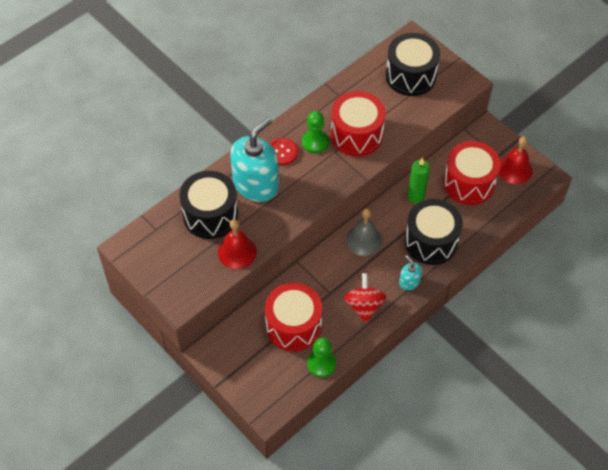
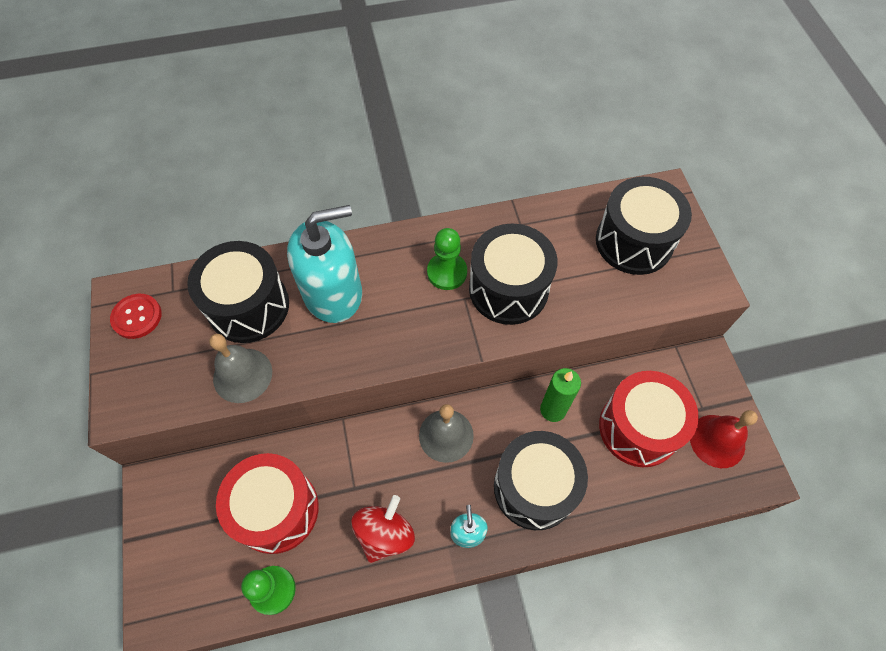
camera: 30 degrees right, 5 degrees up
red bell [218,219,257,269] -> grey bell [209,334,272,403]
red button [269,138,298,165] -> red button moved to [110,294,162,339]
red drum [331,91,386,157] -> black drum [469,224,557,325]

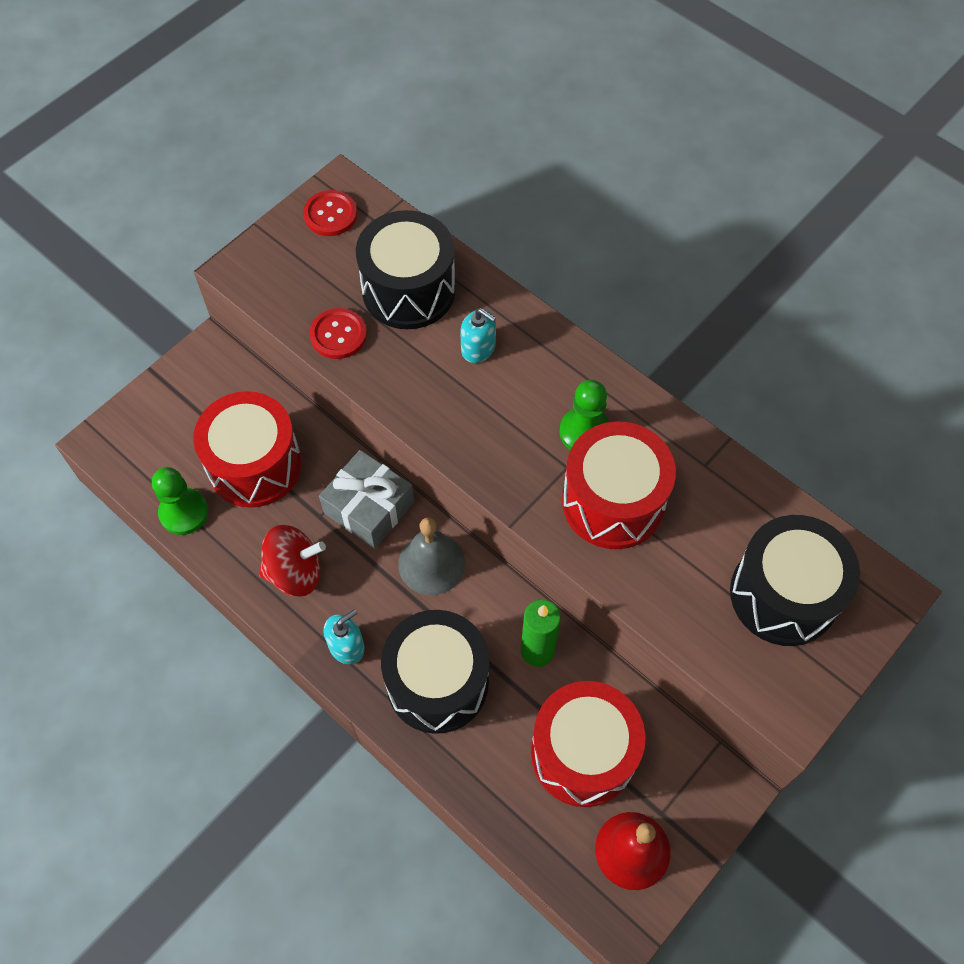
camera: 55 degrees right, 0 degrees up
grey bell [209,334,272,403] -> red button [310,308,367,359]
turquoise soap dispenser [287,205,362,323] -> turquoise soap dispenser [460,308,496,363], size x0.45
black drum [469,224,557,325] -> red drum [562,421,676,549]
none -> grey gift [319,450,414,548]

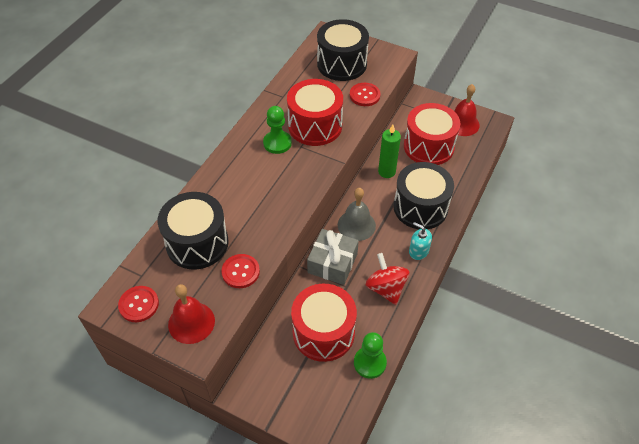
camera: 105 degrees left, 10 degrees down
turquoise soap dispenser [460,308,496,363] -> none
none -> red bell [168,284,215,344]
none -> red button [350,83,381,106]

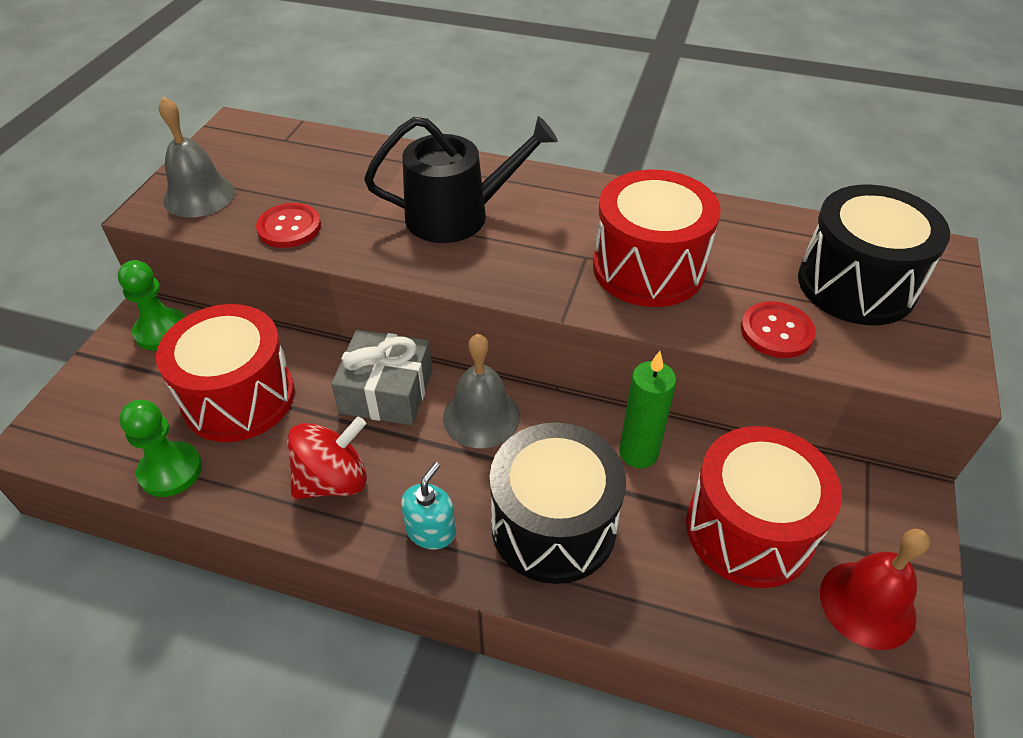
camera: 80 degrees right, 5 degrees down
red button [118,286,159,322] -> none
black drum [158,192,229,270] -> none
red bell [168,284,215,344] -> grey bell [159,97,235,217]
green pawn [263,106,292,154] -> green pawn moved to [118,260,185,351]
none -> black watering can [364,116,558,243]

